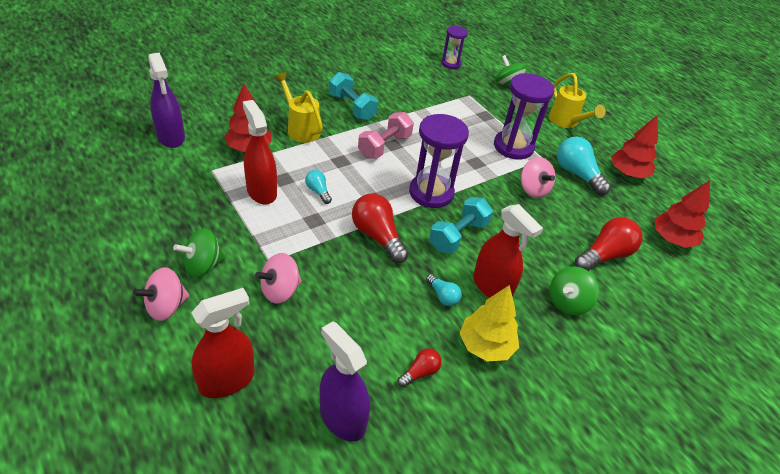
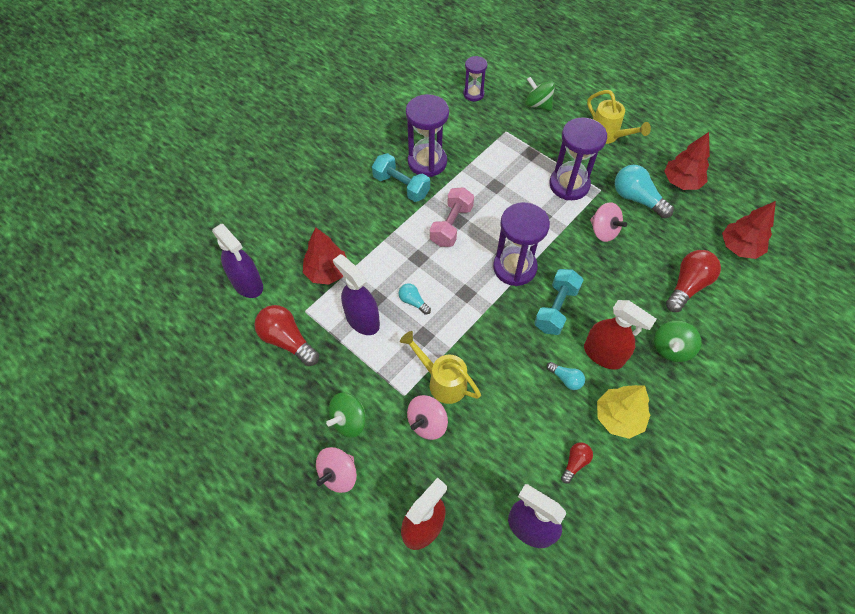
camera: 10 degrees left, 15 degrees up
red spray bottle [243,100,277,205] -> purple spray bottle [333,254,380,335]
yellow watering can [274,72,323,143] -> yellow watering can moved to [400,331,481,404]
red light bulb [352,194,409,263] -> red light bulb moved to [254,305,319,366]
none -> purple hourglass [406,94,449,177]

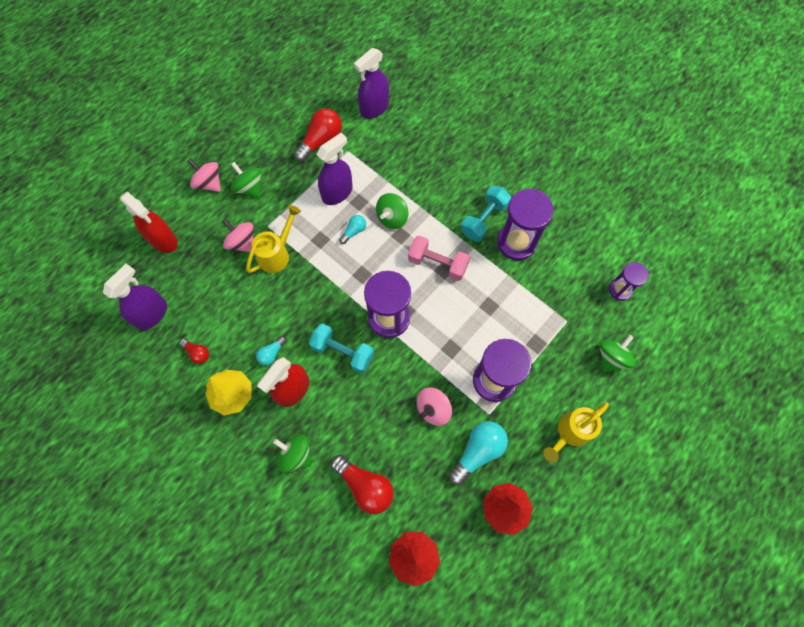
camera: 90 degrees right, 10 degrees up
red tree [303,227,347,285] -> none
none -> green spinning top [376,193,409,229]

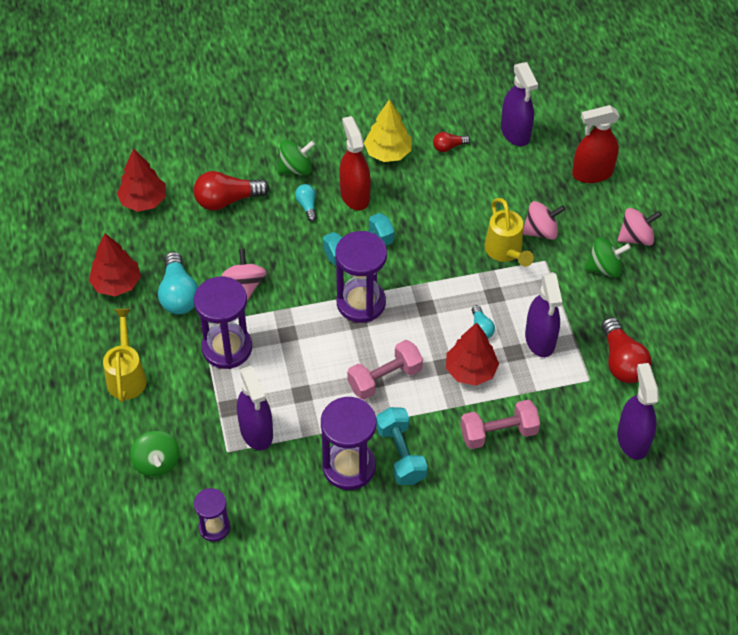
camera: 125 degrees right, 15 degrees down
turquoise light bulb [256,336,287,366] -> turquoise light bulb moved to [295,184,317,222]
green spinning top [376,193,409,229] -> red tree [446,323,499,386]
none -> purple spray bottle [237,366,273,450]
none -> pink dumbbell [460,400,540,449]

